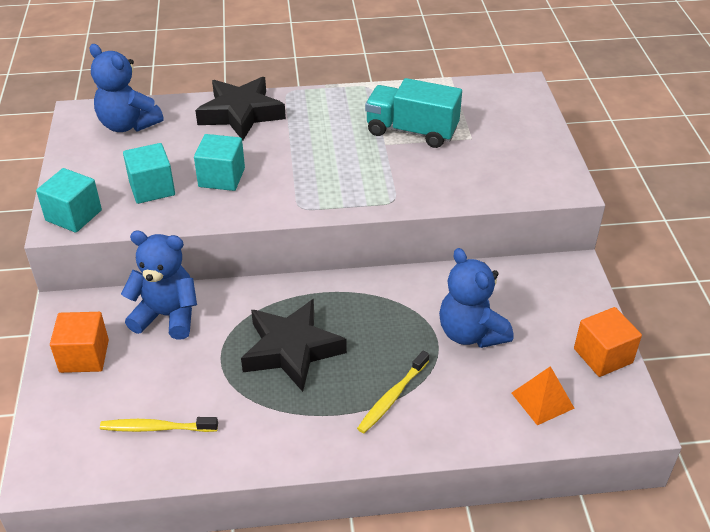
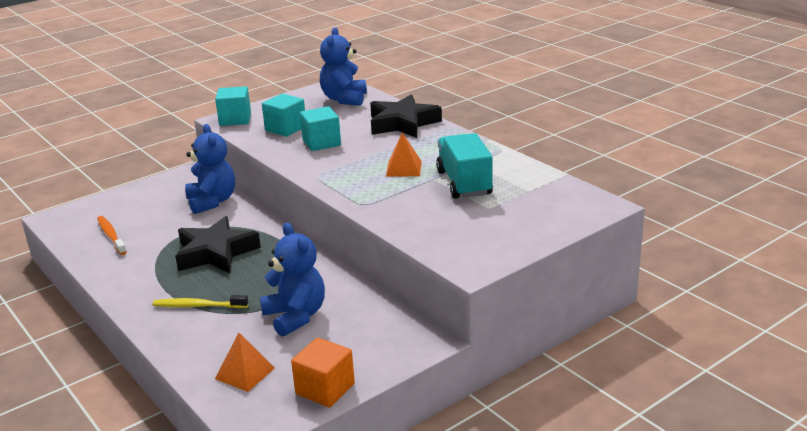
camera: 60 degrees right, 15 degrees down
orange cube [50,312,109,373] -> none
yellow toothbrush [100,417,218,432] -> orange toothbrush [97,216,127,255]
blue teddy bear [439,248,513,348] -> blue teddy bear turned 120 degrees clockwise [260,223,325,337]
none -> orange pyramid [386,133,422,177]

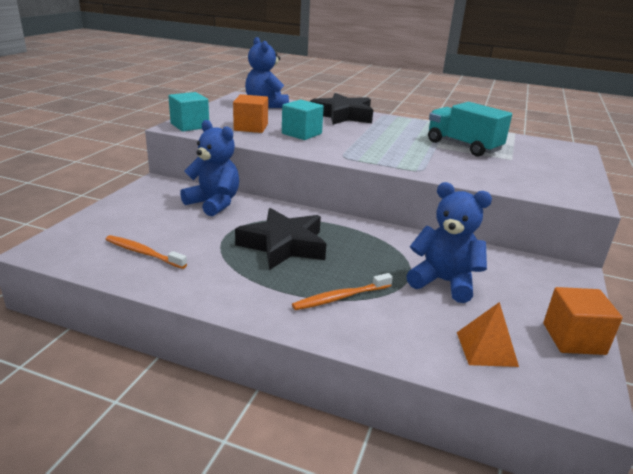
camera: 35 degrees left, 0 degrees up
yellow toothbrush [153,295,248,308] -> orange toothbrush [292,273,393,310]
turquoise cube [262,94,305,137] -> orange cube [233,94,268,133]
orange pyramid [386,133,422,177] -> none

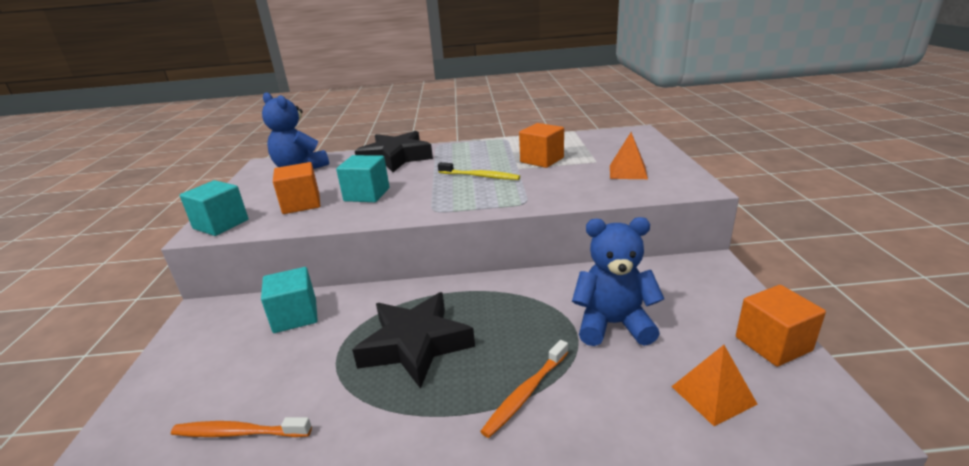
camera: 20 degrees left, 0 degrees up
blue teddy bear [180,120,239,216] -> turquoise cube [261,267,318,333]
turquoise truck [428,102,512,157] -> orange cube [519,123,564,168]
none -> yellow toothbrush [438,162,520,180]
none -> orange pyramid [610,132,648,179]

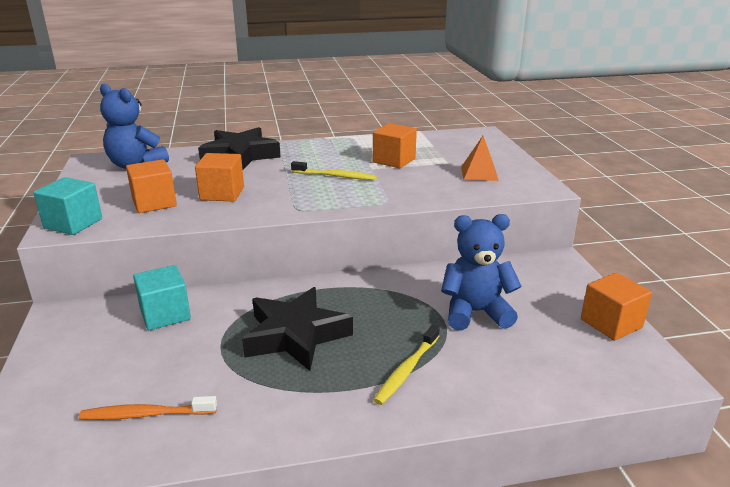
camera: 10 degrees left, 0 degrees up
turquoise cube [336,155,389,202] -> orange cube [195,153,244,201]
orange toothbrush [480,340,568,438] -> yellow toothbrush [374,325,440,405]
orange pyramid [671,345,757,426] -> none

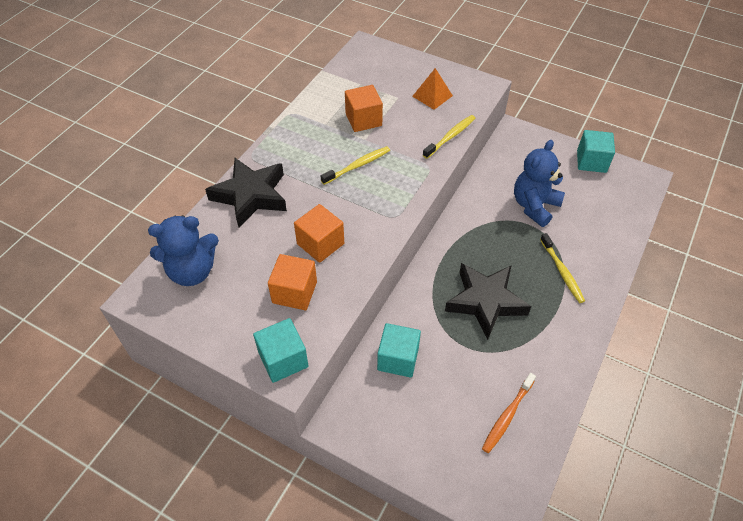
camera: 50 degrees left, 25 degrees up
orange cube [581,273,652,341] -> turquoise cube [577,130,615,173]
none -> yellow toothbrush [423,115,475,159]

